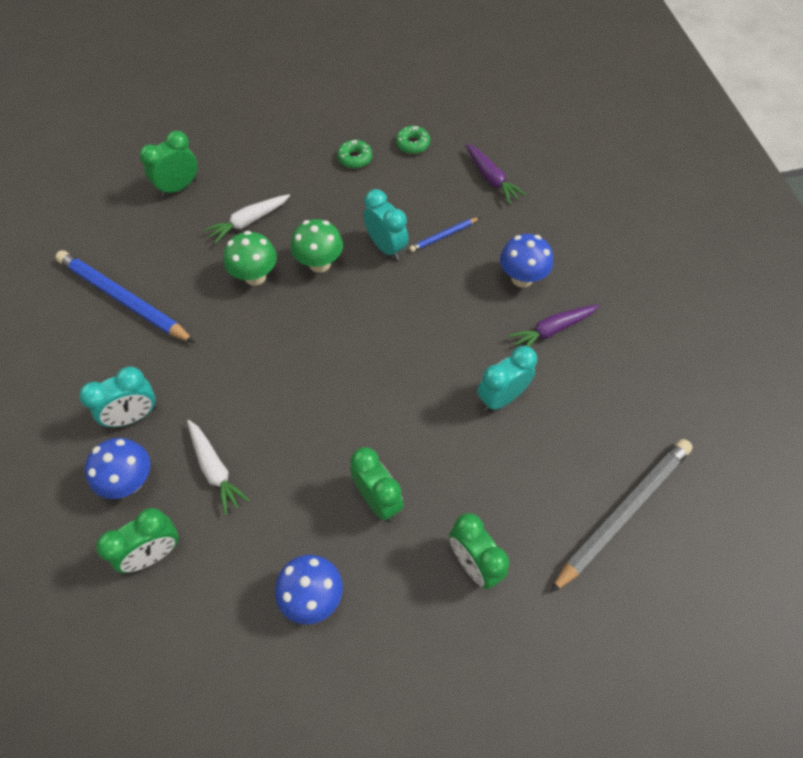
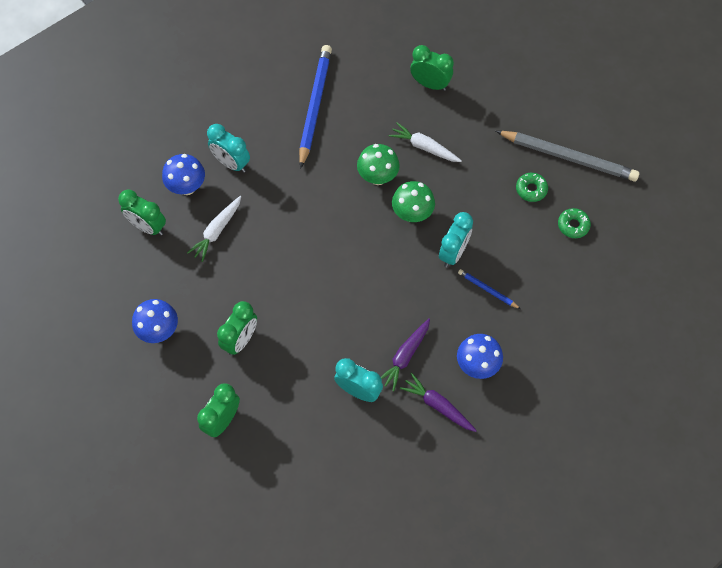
camera: 65 degrees right, 5 degrees up
purple carrot [465,144,526,204] -> purple carrot moved to [381,319,430,391]
grey pencil [550,439,693,593] -> grey pencil moved to [496,131,639,182]

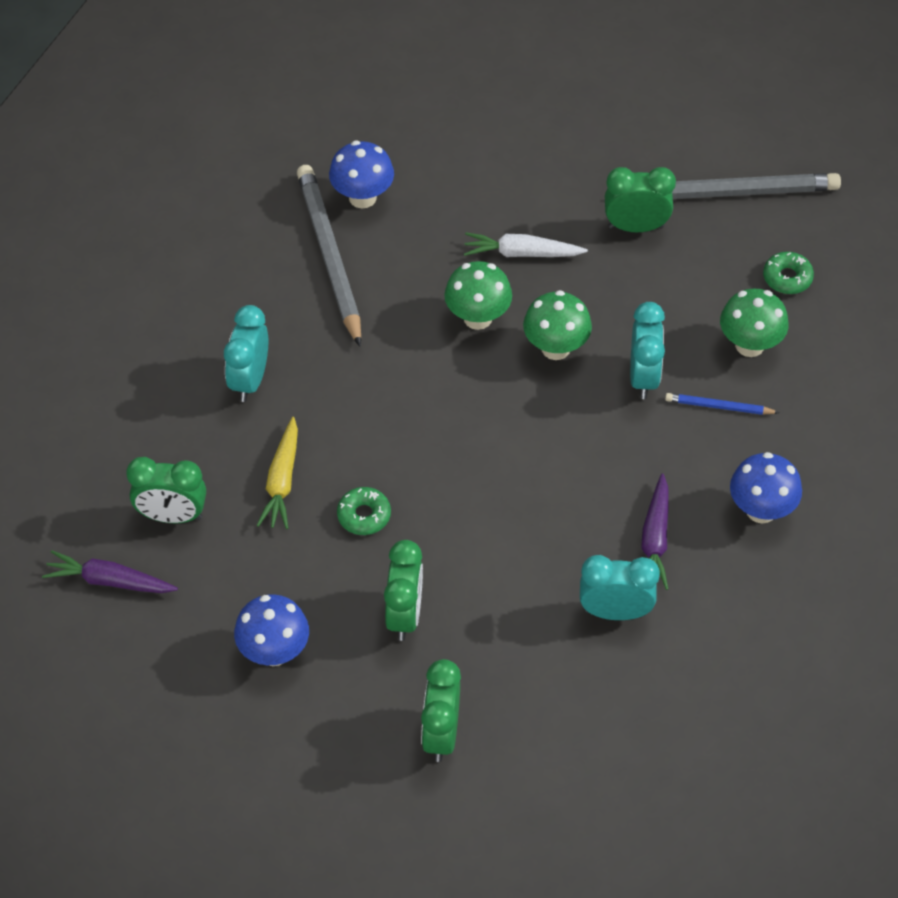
camera: 25 degrees left, 10 degrees down
blue mushroom [162,154,205,195] -> blue mushroom moved to [329,141,394,208]
white carrot [187,196,242,262] -> yellow carrot [256,417,298,529]
turquoise clock [207,124,250,173] -> turquoise clock turned 90 degrees clockwise [224,305,268,402]
blue pencil [299,45,332,169] -> grey pencil [297,165,361,347]
purple carrot [400,373,477,432] -> purple carrot moved to [42,550,178,593]
green clock [410,45,454,91] -> green clock moved to [605,167,676,232]
green donut [516,173,548,202] -> green donut moved to [337,487,391,535]
none -> green mushroom [720,288,788,357]

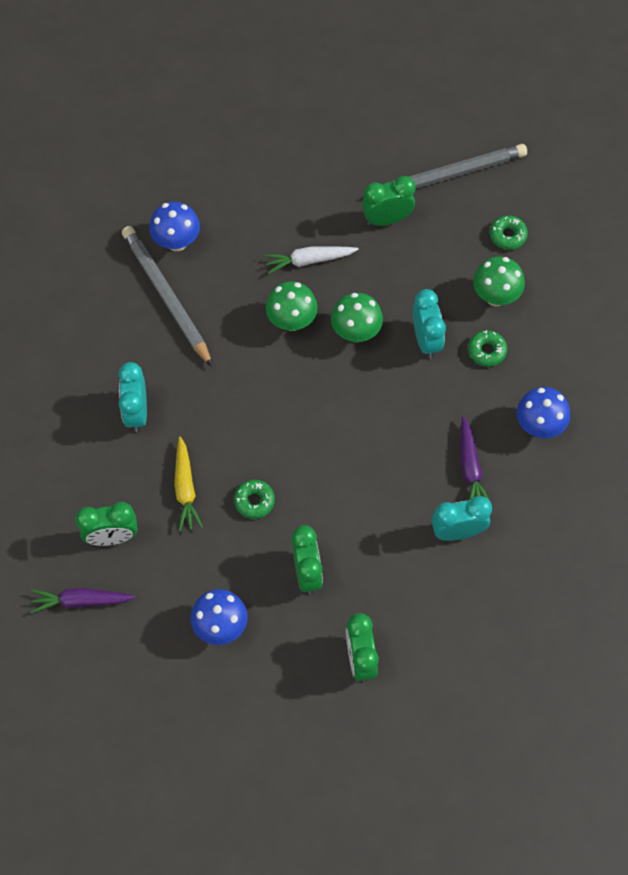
camera: 15 degrees left, 10 degrees up
blue pencil [665,393,780,415] -> green donut [468,330,507,367]

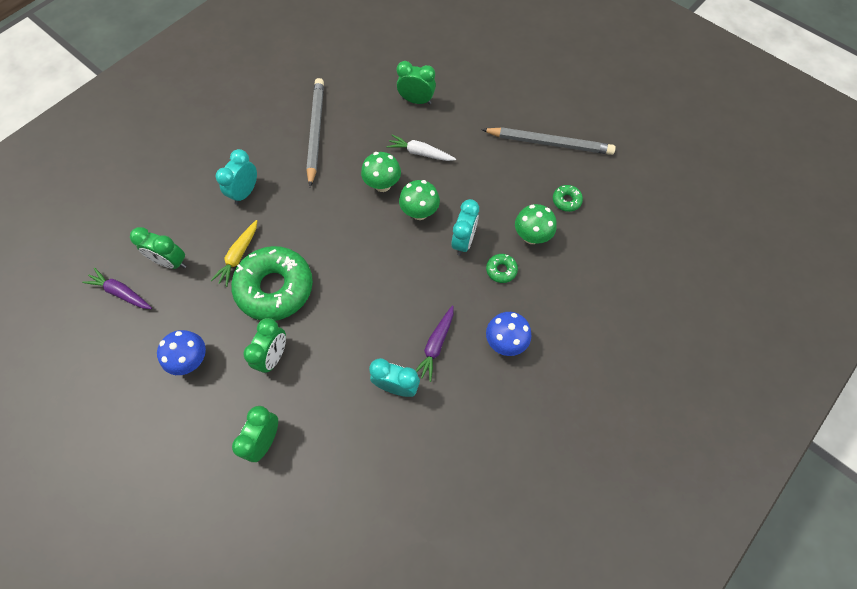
camera: 30 degrees right, 0 degrees up
blue mushroom [149,202,200,251] -> none
green donut [234,480,275,519] -> green donut [231,246,313,321], size x2.46
green clock [362,176,416,226] -> green clock moved to [397,61,436,105]

